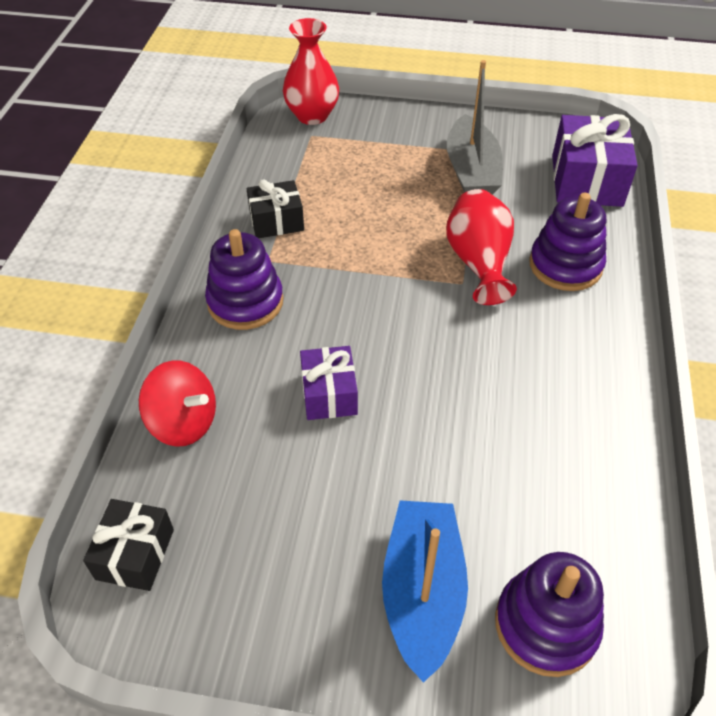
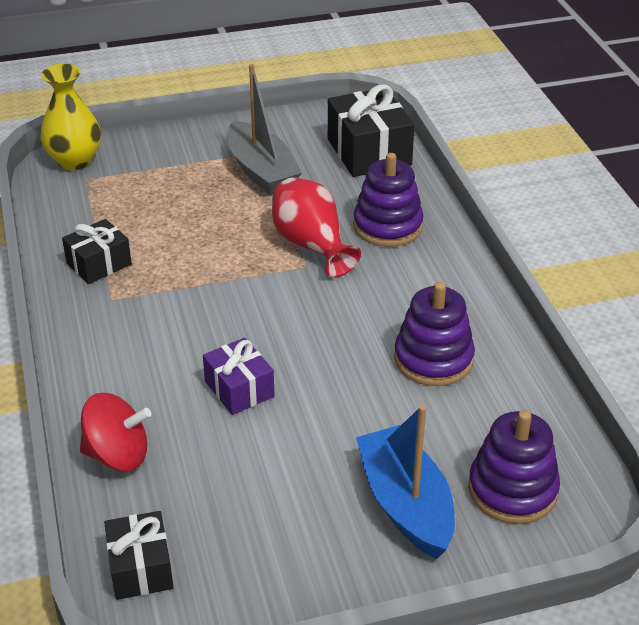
camera: 25 degrees left, 10 degrees down
purple stacking toy [205,229,283,330] -> purple stacking toy moved to [394,282,475,386]
red vase [283,18,339,125] -> yellow vase [40,64,101,170]
purple gift [552,114,638,207] -> black gift [328,84,415,177]

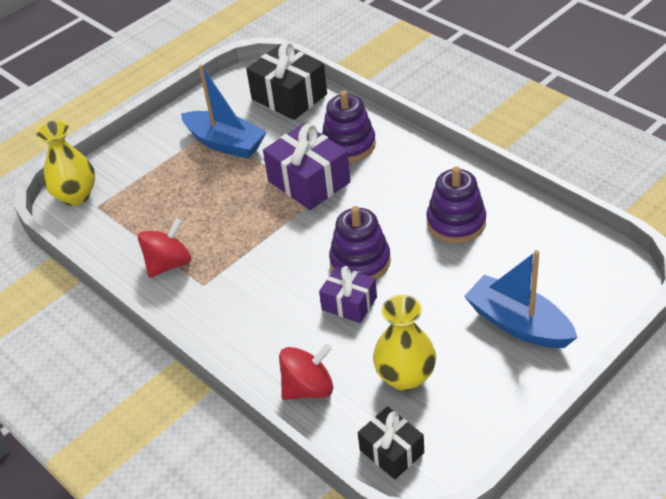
camera: 25 degrees left, 5 degrees up
black gift [62,219,132,284] -> red spinning top [138,218,191,278]
grey boat [228,64,302,196] -> blue boat [181,65,267,159]
red vase [272,177,361,278] -> purple gift [263,123,350,210]
purple stacking toy [468,410,560,524] -> purple stacking toy moved to [329,206,391,279]
none -> yellow vase [373,295,436,391]

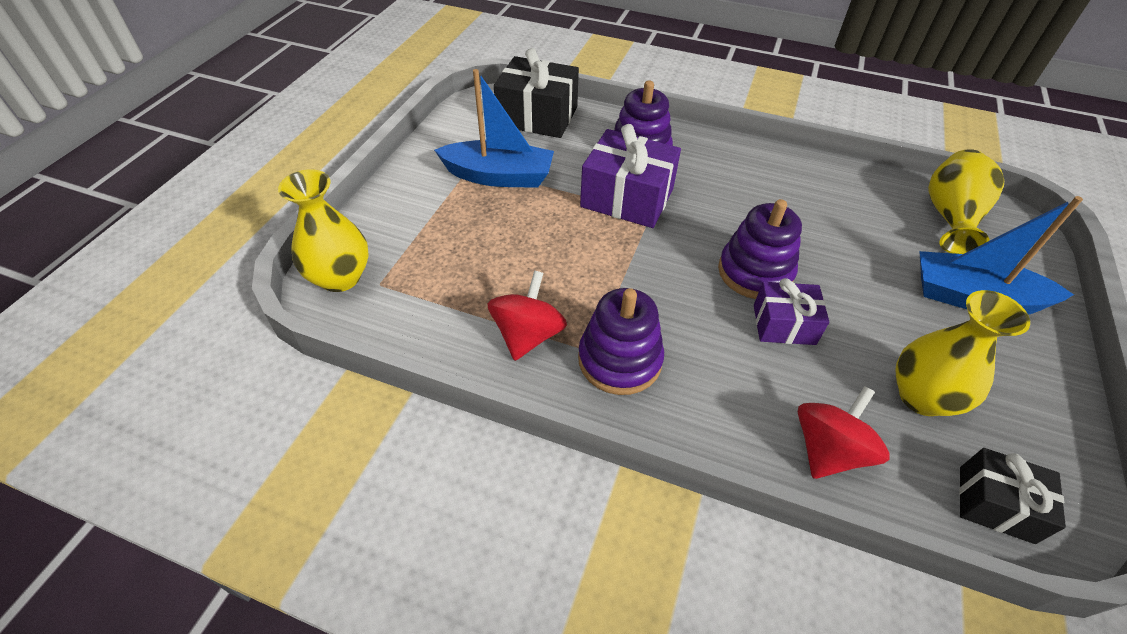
camera: 30 degrees left, 5 degrees up
purple stacking toy [426,167,486,243] -> purple stacking toy moved to [578,288,664,395]
none -> yellow vase [928,149,1004,254]

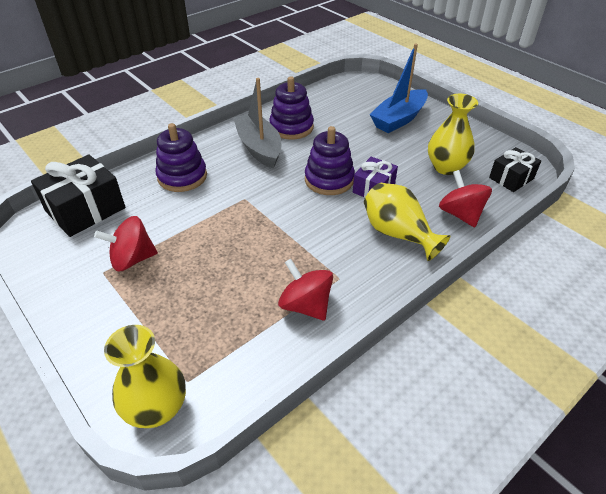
camera: 60 degrees left, 5 degrees down
blue boat [434,69,554,188] -> red spinning top [94,216,158,271]
purple stacking toy [578,288,664,395] -> purple stacking toy moved to [270,76,314,140]
purple gift [580,124,681,228] -> none
yellow vase [928,149,1004,254] -> yellow vase moved to [364,183,450,261]
none -> grey boat [233,78,281,169]

